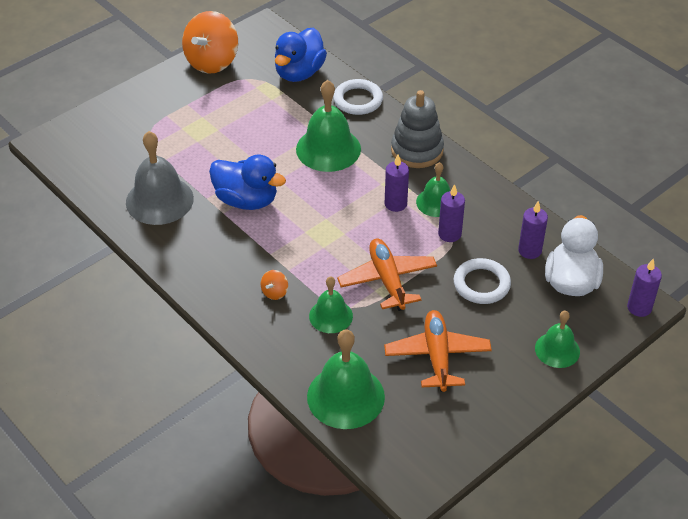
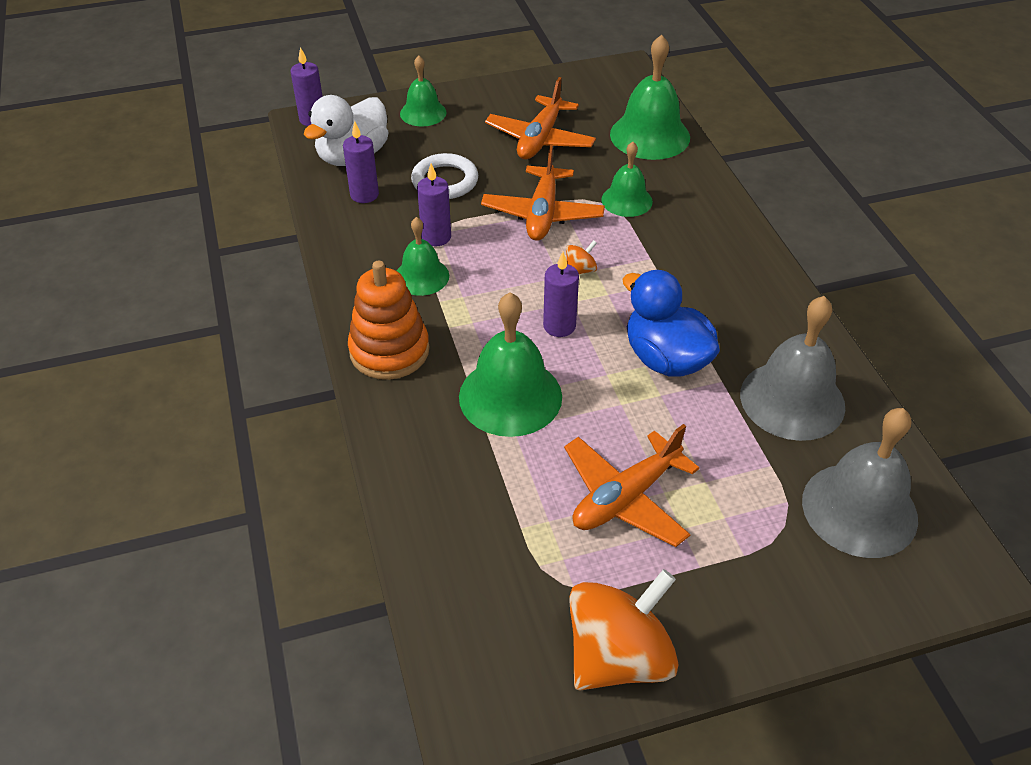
camera: 155 degrees left, 0 degrees up
orange spinning top [261,270,288,300] -> orange spinning top moved to [566,240,597,274]
blue duck [275,28,327,82] -> none
white ring [333,79,383,115] -> none
purple candle [385,155,409,212] -> purple candle moved to [543,252,579,337]
grey stacking toy [391,90,444,168] -> orange stacking toy [348,261,430,380]
none -> orange plane [564,424,699,547]
none -> grey bell [802,408,918,558]

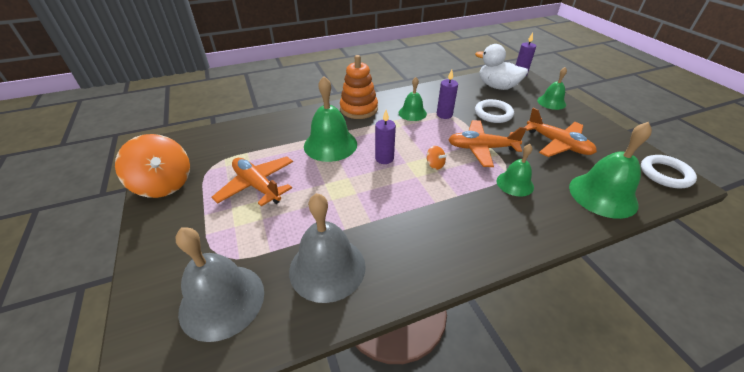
camera: 85 degrees right, 5 degrees down
purple candle [343,121,379,203] -> none
orange plane [485,77,596,159] -> orange plane turned 150 degrees counterclockwise [525,108,597,157]
blue duck [623,270,720,377] -> none
none -> white ring [641,155,697,188]

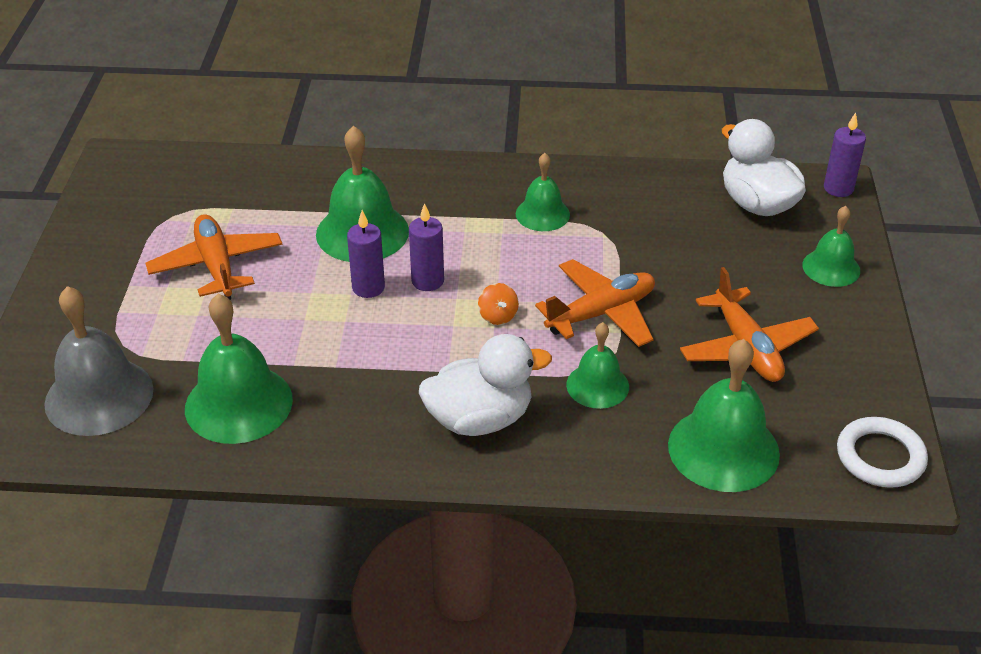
camera: 25 degrees right, 0 degrees up
orange spinning top [115,134,190,198] -> none
grey bell [289,193,366,303] -> green bell [185,294,293,444]
orange stacking toy [340,55,378,119] -> none
purple candle [437,69,458,119] -> purple candle moved to [347,210,385,298]
orange plane [448,120,527,167] -> orange plane turned 120 degrees clockwise [535,259,655,347]
white ring [475,99,514,123] -> none
none -> white duck [419,334,552,436]

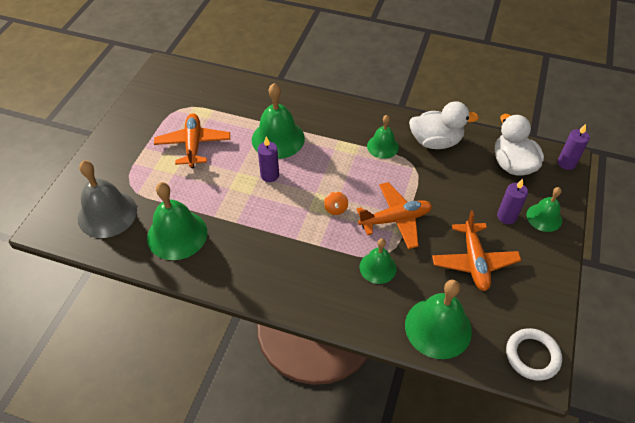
camera: 15 degrees right, 10 degrees up
purple candle [409,203,444,291] -> purple candle moved to [497,179,528,224]
white duck [419,334,552,436] -> white duck moved to [409,101,479,149]

